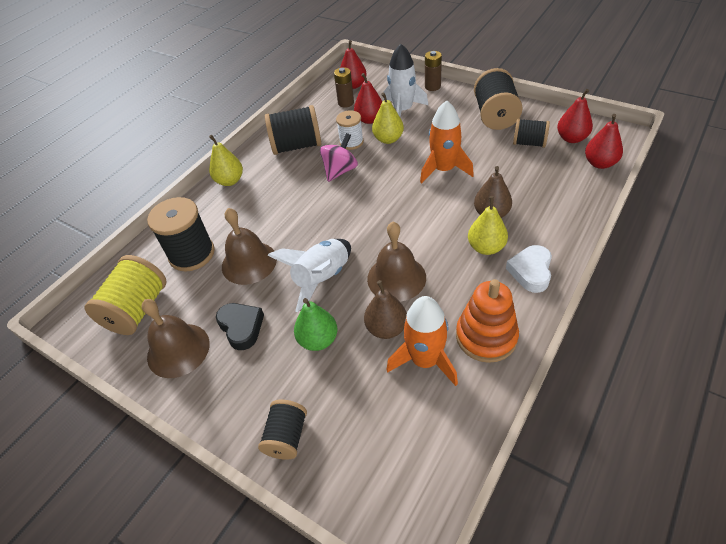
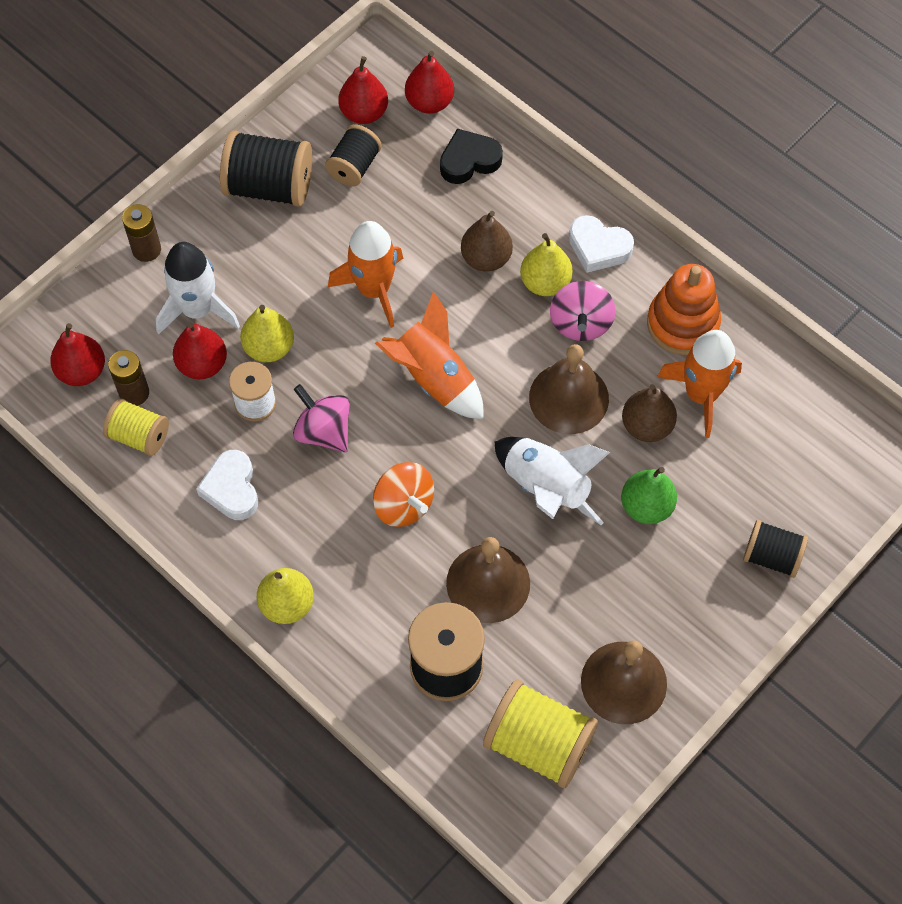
camera: 85 degrees left, 15 degrees up
black heart [216,303,264,350] -> black heart moved to [440,129,503,184]
black spool [265,105,321,155] -> white heart [196,450,258,520]
none -> yellow spool [103,399,169,456]
none -> orange spinning top [373,462,434,527]
none -> orange rocket [375,291,483,419]
none -> pink spinning top [550,281,615,341]

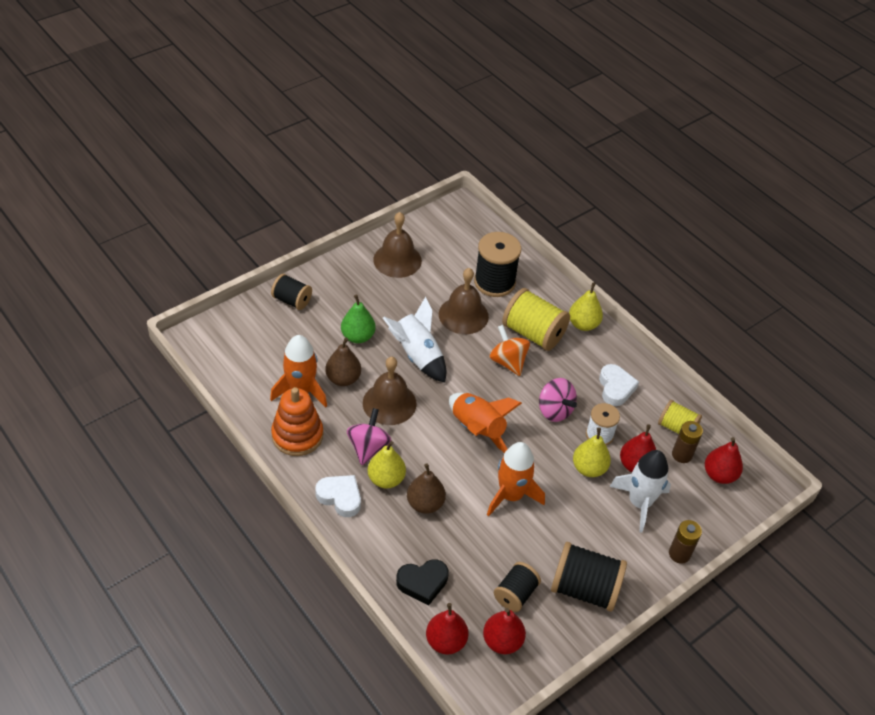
camera: 175 degrees left, 15 degrees down
yellow spool [483,679,598,788] -> yellow spool moved to [502,288,570,351]

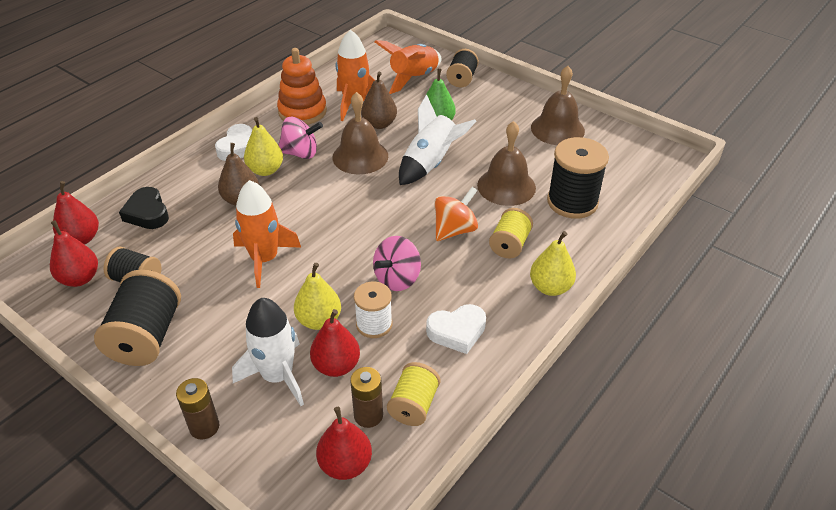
camera: 80 degrees right, 5 degrees down
orange rocket [449,393,522,453] -> orange rocket moved to [375,40,442,94]
yellow spool [502,288,570,351] -> yellow spool [489,208,533,259], size x0.61

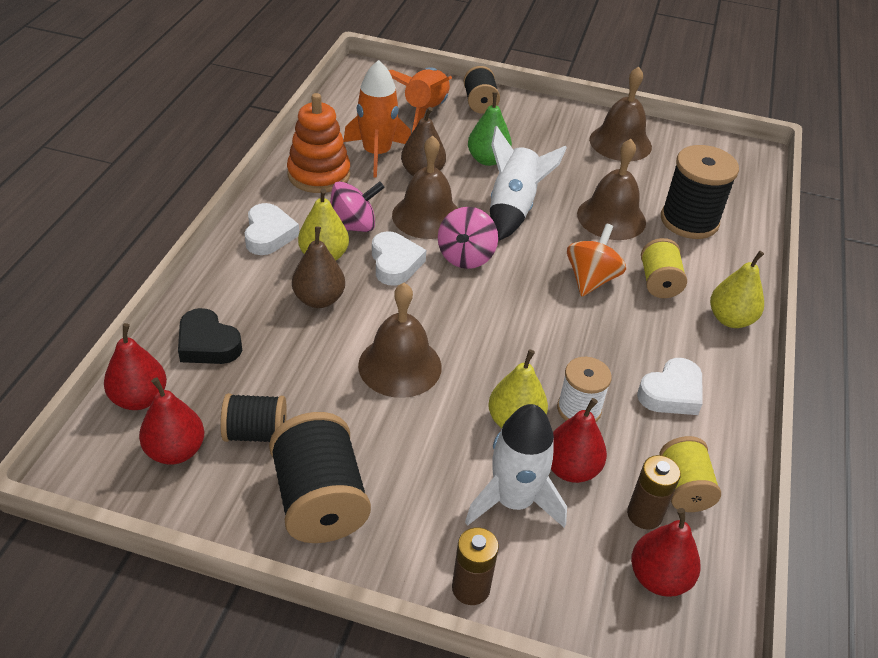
camera: 25 degrees left, 0 degrees up
orange rocket [233,180,301,288] -> brown bell [358,283,442,398]
pink spinning top [373,236,421,291] -> pink spinning top moved to [438,207,498,269]
none -> white heart [372,231,426,286]

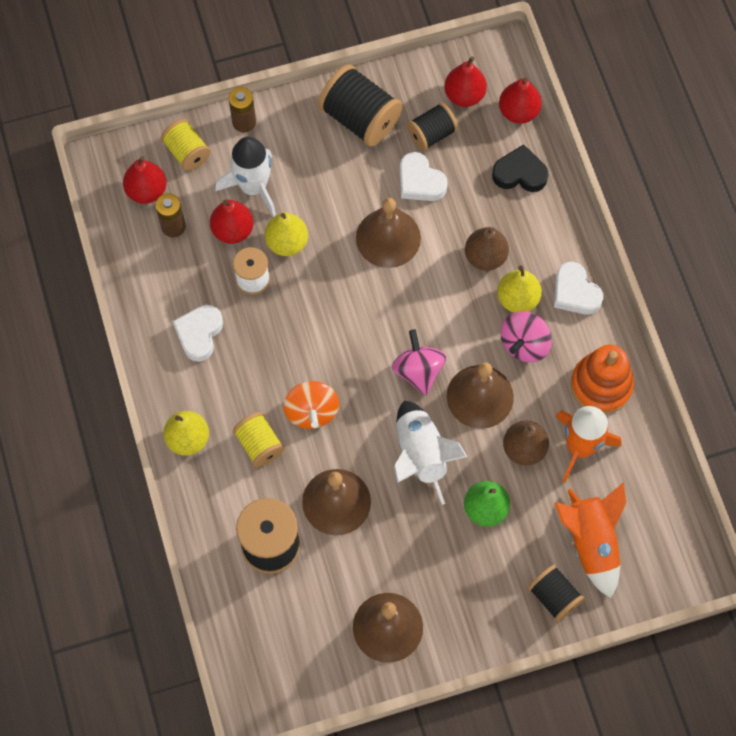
camera: 150 degrees right, 25 degrees up
white heart [372,231,426,286] -> white heart moved to [400,152,448,201]
yellow spool [659,436,721,512] -> yellow spool moved to [161,119,211,171]

